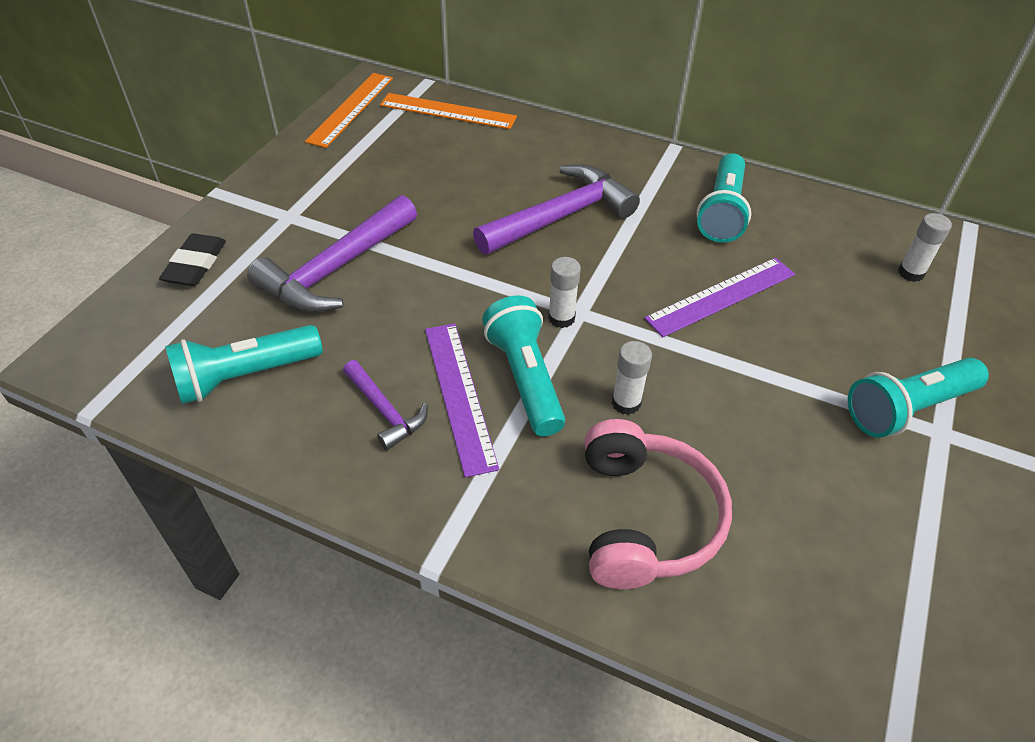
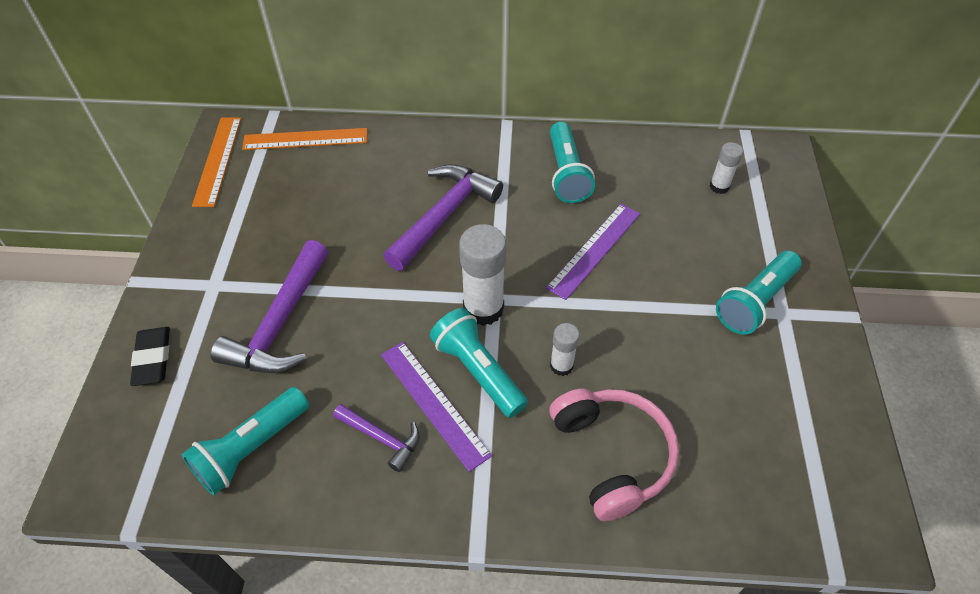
camera: 20 degrees left, 5 degrees up
white glue stick [548,257,581,328] -> white glue stick [459,224,506,326], size x1.83

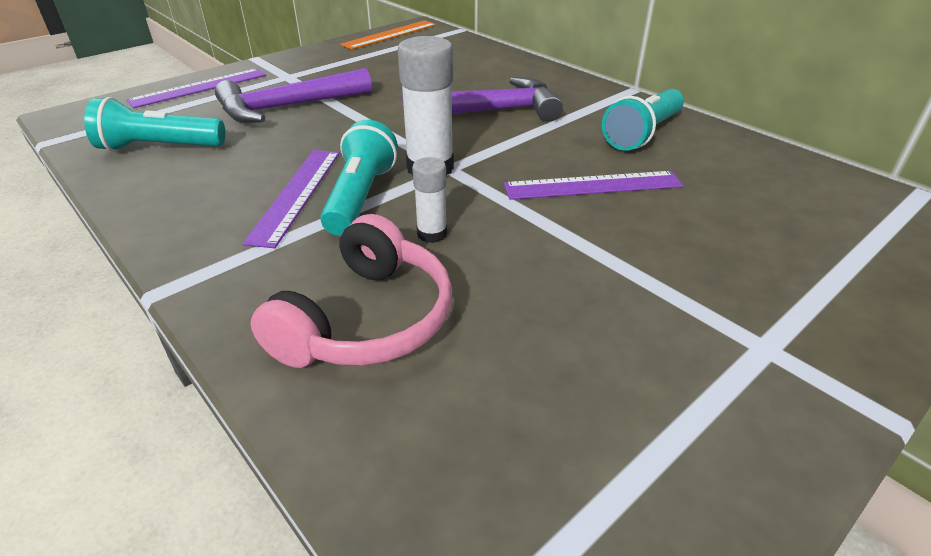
camera: 45 degrees right, 15 degrees down
black eraser [130,327,170,386] -> purple ruler [126,68,266,108]
orange ruler [242,128,367,150] -> none
purple hammer [333,404,420,472] -> none
white glue stick [709,142,743,194] -> none
turquoise flashlight [716,251,801,335] -> none

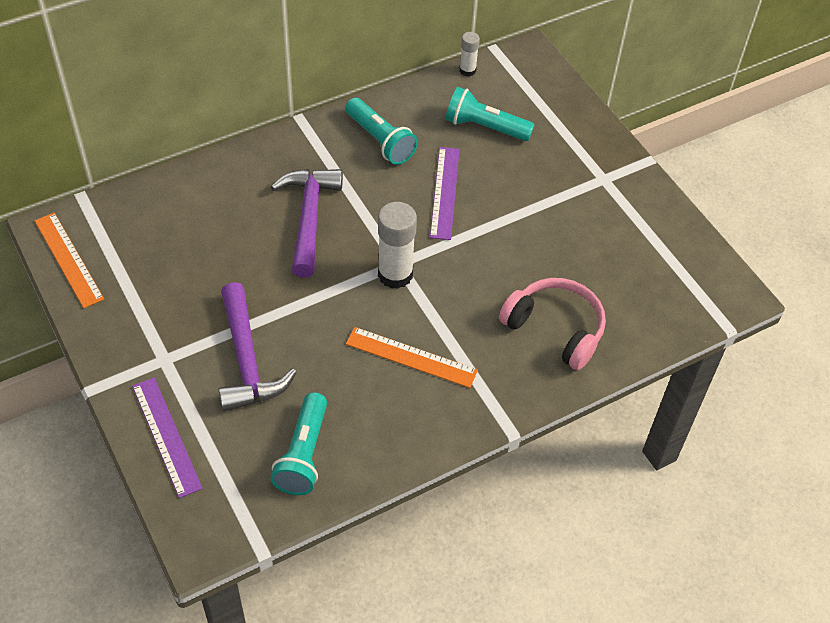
camera: 80 degrees left, 15 degrees up
purple ruler [242,150,340,248] -> orange ruler [346,327,478,388]
turquoise flashlight [320,120,398,236] -> turquoise flashlight moved to [446,87,535,141]
white glue stick [412,157,447,243] -> white glue stick moved to [459,32,480,77]

